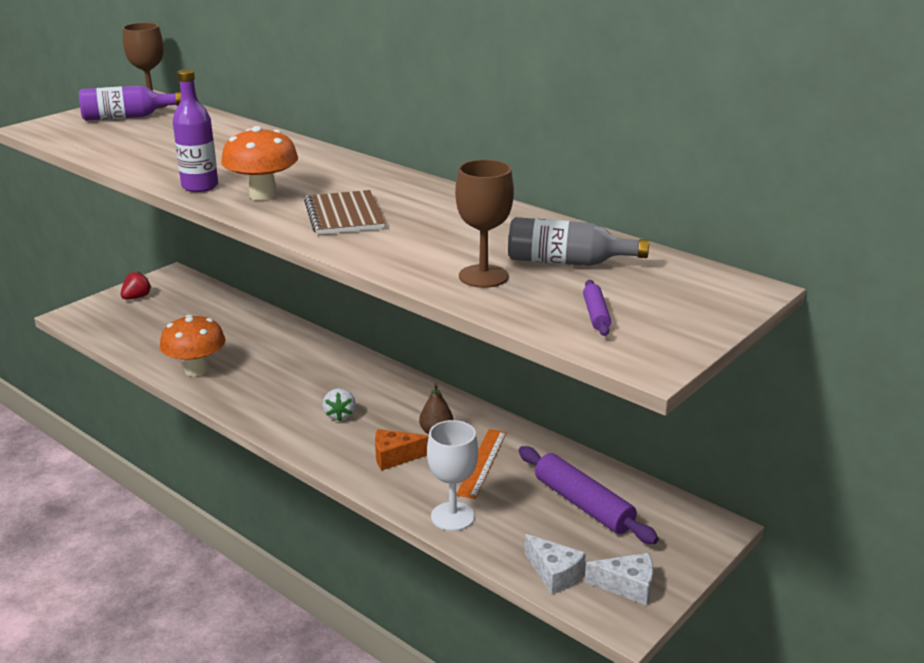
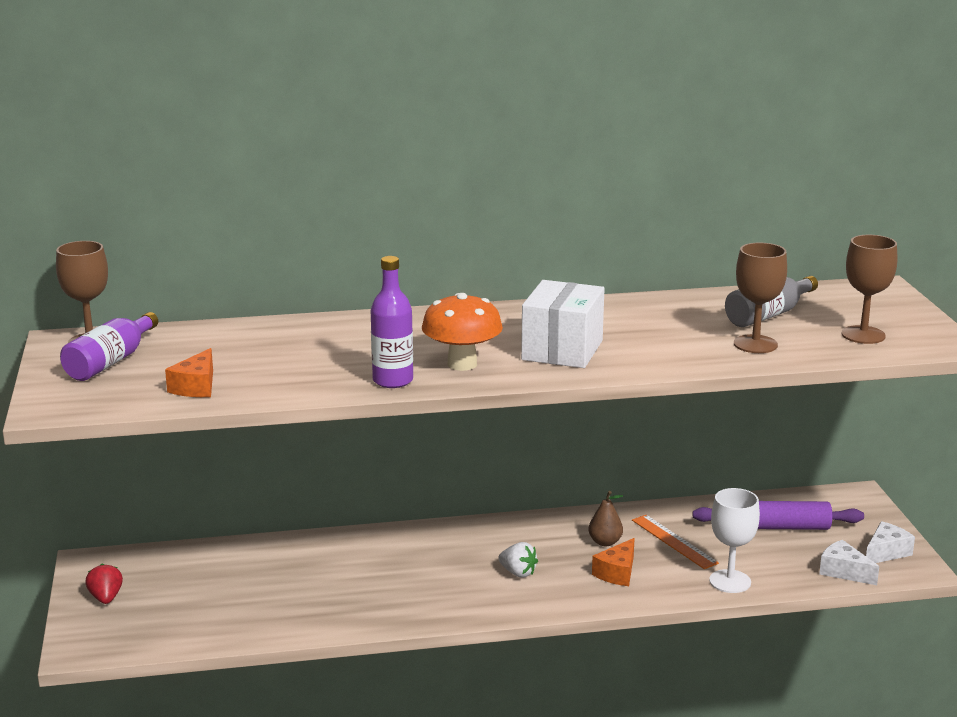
camera: 50 degrees left, 5 degrees down
orange mushroom [160,314,225,377] -> none
brown notebook [304,190,385,235] -> white box [521,280,605,368]
white cheese [524,534,586,594] -> white cheese turned 135 degrees counterclockwise [819,540,879,585]
purple rolling pin [583,280,611,336] -> brown goblet [841,235,897,344]
none -> orange cheese [165,348,213,397]

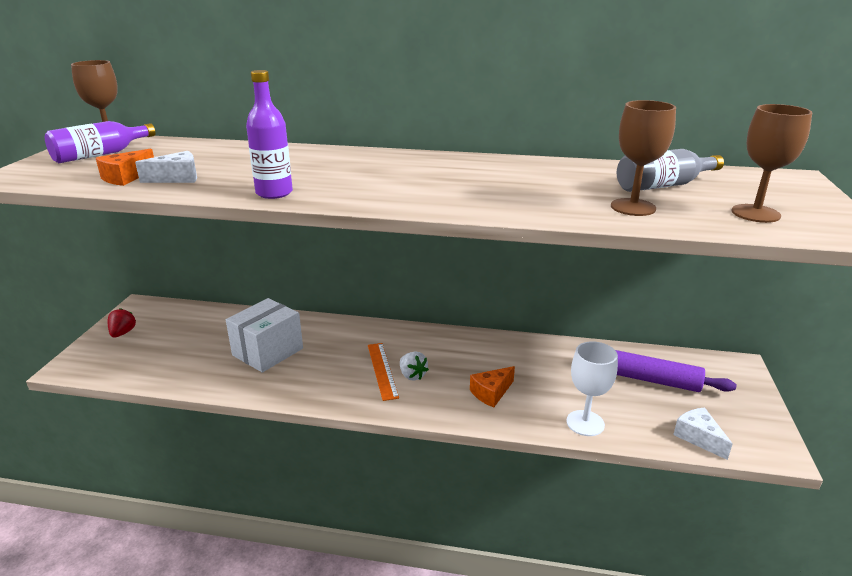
camera: 20 degrees right, 5 degrees up
orange mushroom [422,293,503,371] -> none
white box [521,280,605,368] -> white box moved to [226,298,303,373]
brown pear [588,491,623,546] -> none
orange ruler [632,515,719,569] -> orange ruler moved to [368,343,399,401]
white cheese [866,521,915,563] -> white cheese moved to [135,151,197,183]

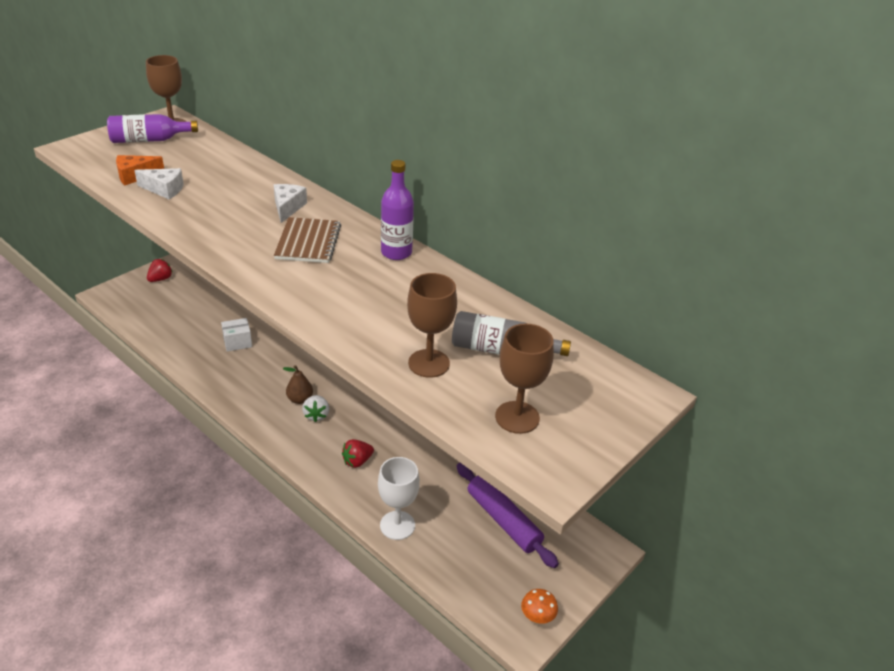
camera: 30 degrees right, 10 degrees up
white box [226,298,303,373] -> white box [221,318,252,352], size x0.54
purple bottle [246,70,293,199] -> purple bottle moved to [381,160,414,260]
orange ruler [368,343,399,401] -> brown pear [283,365,313,404]
orange cheese [470,366,515,407] -> red strawberry [342,439,374,468]
white cheese [673,407,733,460] -> white cheese moved to [274,184,307,223]
none -> brown notebook [274,217,341,263]
none -> orange mushroom [521,589,558,624]

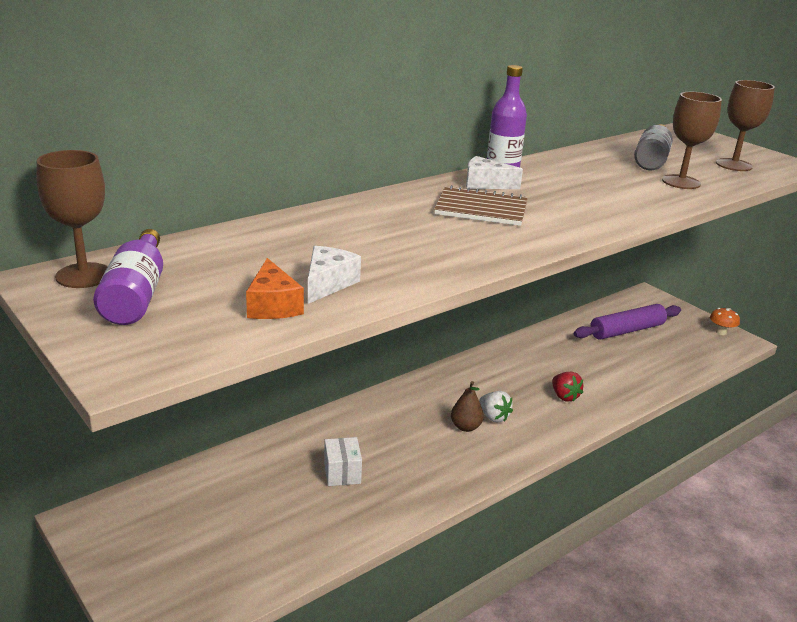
camera: 80 degrees left, 10 degrees down
red strawberry [147,259,173,282] -> none
white cheese [274,184,307,223] -> white cheese moved to [466,156,523,189]
white strawberry [302,395,329,422] -> white strawberry turned 45 degrees clockwise [479,391,513,422]
white goblet [378,457,420,540] -> none

